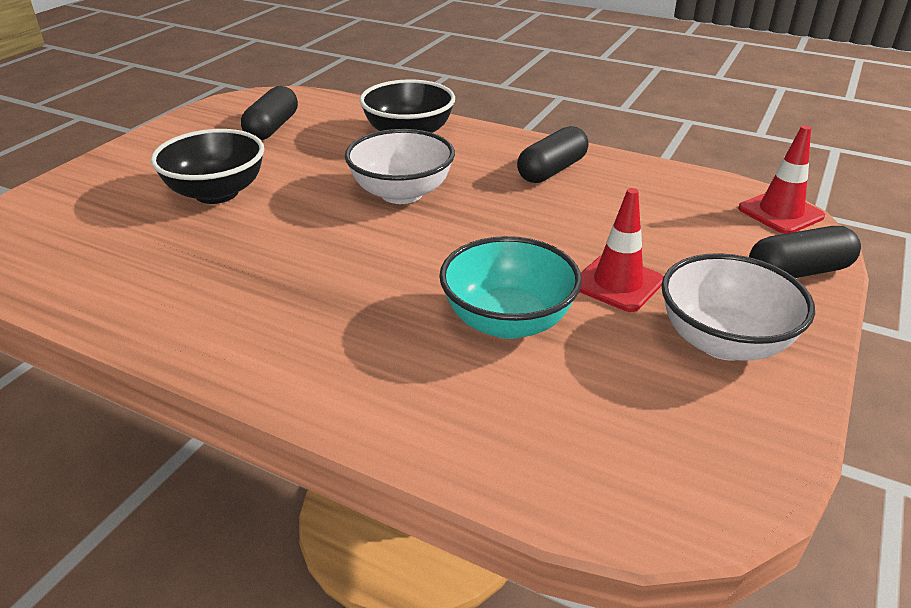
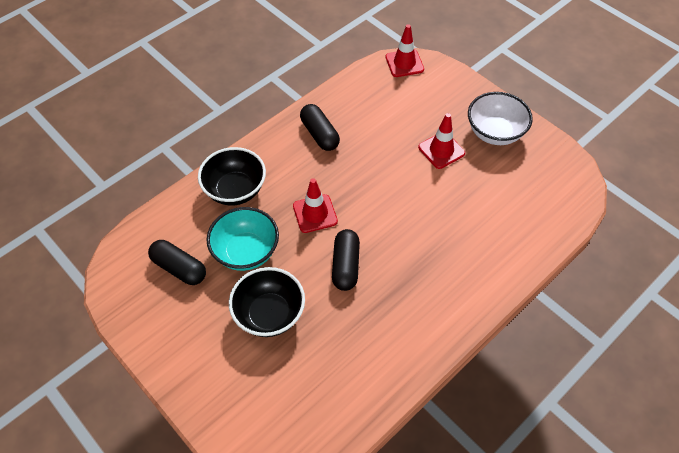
camera: 70 degrees left, 20 degrees up
white bowl [345,129,455,204] -> red traffic cone [293,178,338,233]
turquoise bowl [439,236,582,339] -> turquoise bowl moved to [207,207,279,271]
black capsule [749,226,861,278] -> black capsule moved to [332,229,360,291]

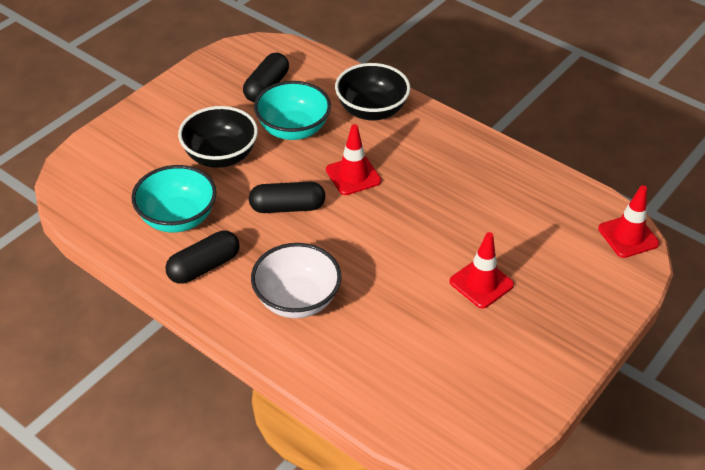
camera: 80 degrees right, 10 degrees down
black capsule [300,104,340,151] -> black capsule moved to [165,231,240,284]
white bowl [468,92,533,145] -> white bowl moved to [251,243,341,318]
none -> turquoise bowl [131,165,217,233]

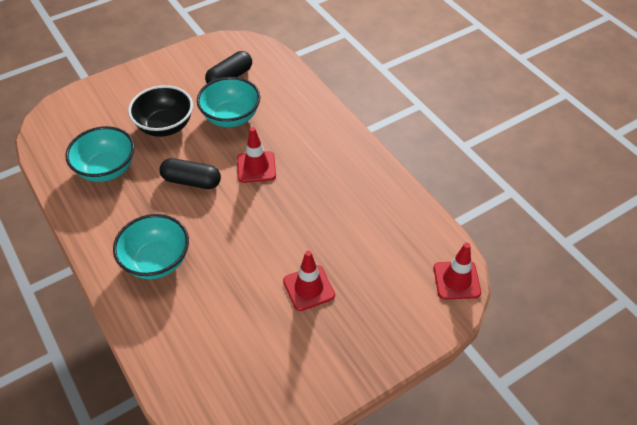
camera: 20 degrees right, 5 degrees up
black capsule [165,231,240,284] -> none
white bowl [251,243,341,318] -> turquoise bowl [113,214,189,279]
black bowl [335,63,410,121] -> none

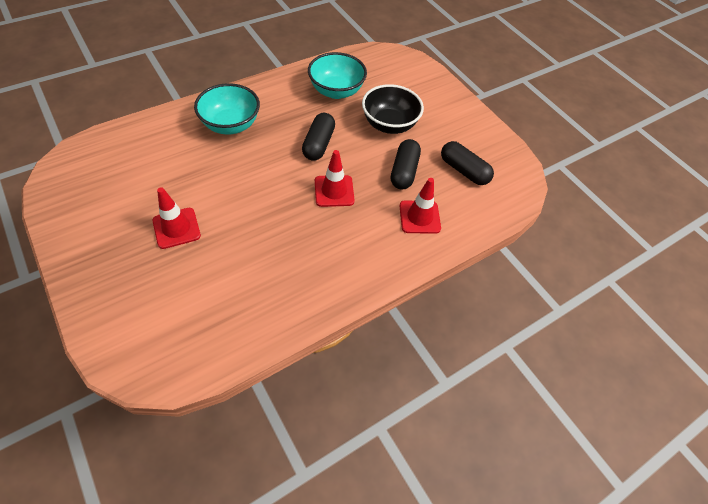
camera: 85 degrees right, 5 degrees up
turquoise bowl [197,77,260,127] -> black capsule [391,139,421,189]
red traffic cone [434,243,481,300] -> red traffic cone moved to [399,178,441,234]

